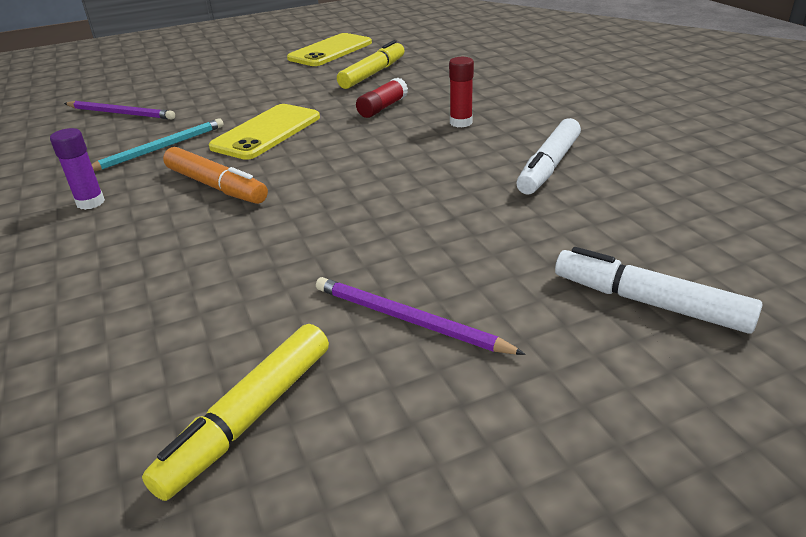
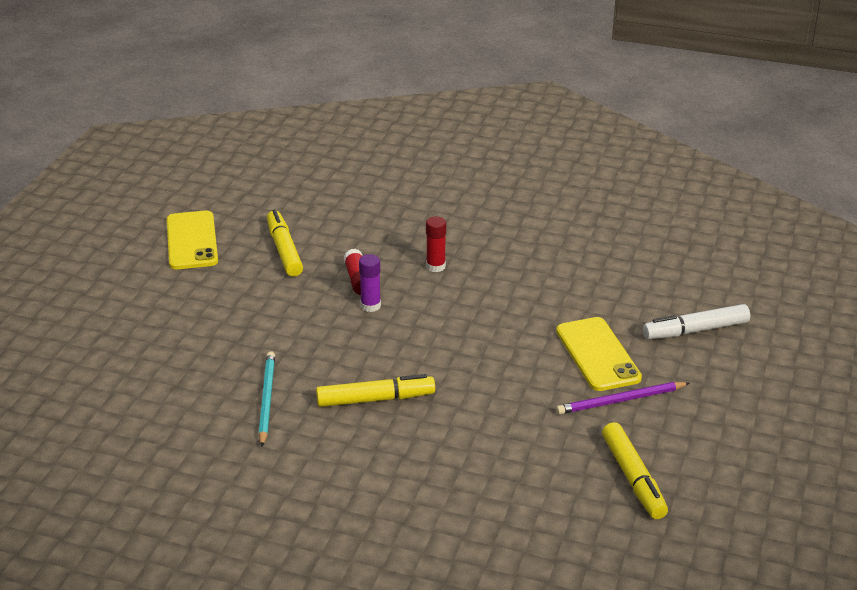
camera: 50 degrees left, 0 degrees up
purple glue stick [50,128,105,210] -> purple glue stick moved to [359,254,381,312]
purple pencil [64,101,175,120] -> none
orange marker [163,147,268,204] -> yellow marker [316,374,435,407]
yellow phone [209,104,320,160] -> yellow phone moved to [556,317,642,391]
white marker [516,118,581,194] -> none

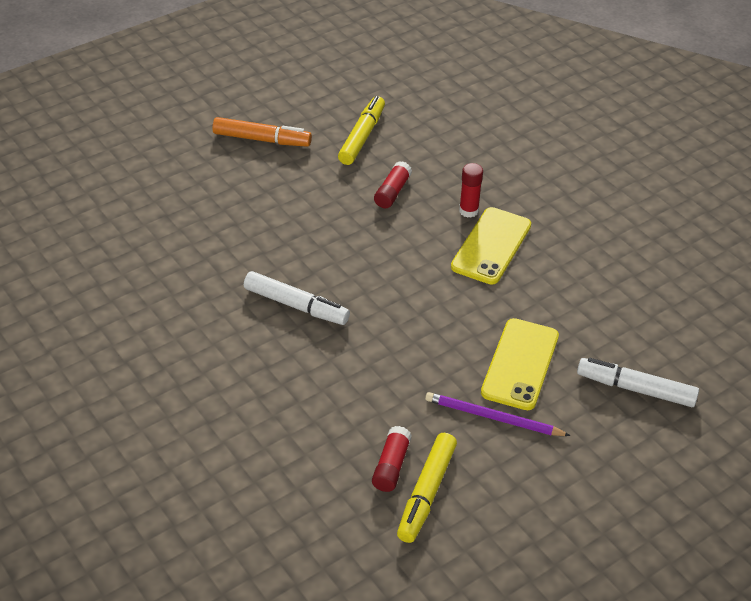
camera: 35 degrees right, 10 degrees up
yellow phone [167,211,218,269] -> yellow phone moved to [451,207,531,285]
turquoise pencil [259,351,275,447] -> none
yellow marker [316,374,435,407] -> white marker [244,271,350,325]
purple glue stick [359,254,381,312] -> none
none -> orange marker [212,117,312,147]
none -> red glue stick [372,426,412,492]

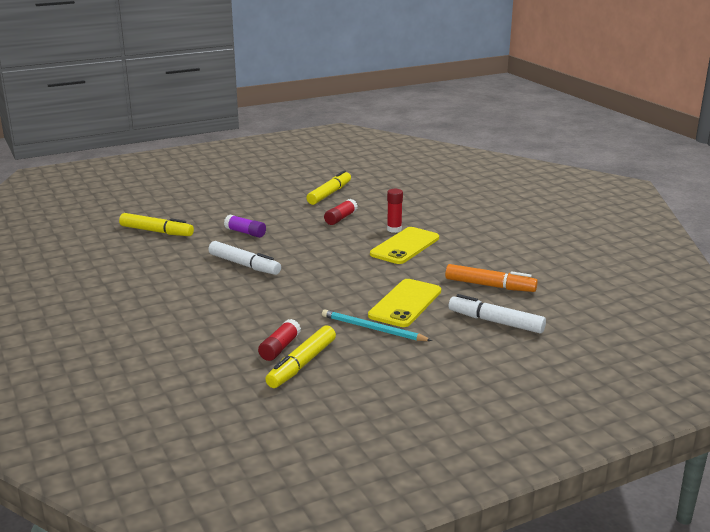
camera: 10 degrees right, 20 degrees down
orange marker [212,117,312,147] -> orange marker moved to [445,264,538,292]
purple pencil [425,392,571,436] -> turquoise pencil [322,310,432,341]
none -> yellow marker [119,213,194,236]
none -> purple glue stick [224,214,266,238]

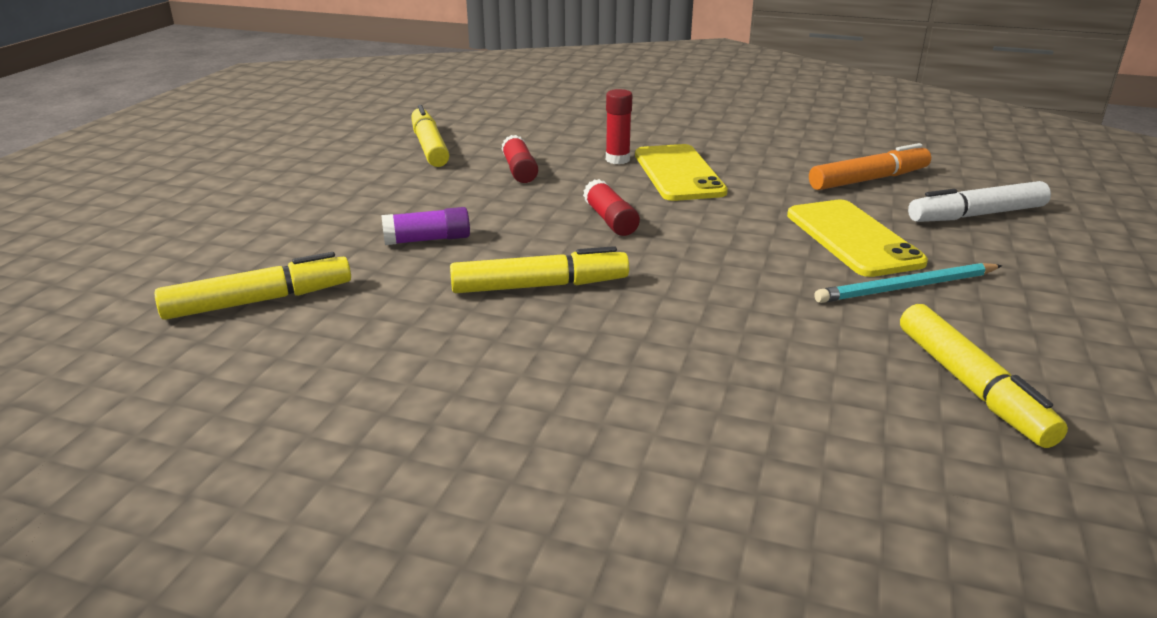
camera: 45 degrees left, 5 degrees up
white marker [208,241,281,275] -> yellow marker [450,246,629,293]
red glue stick [258,319,301,361] -> red glue stick moved to [583,179,640,236]

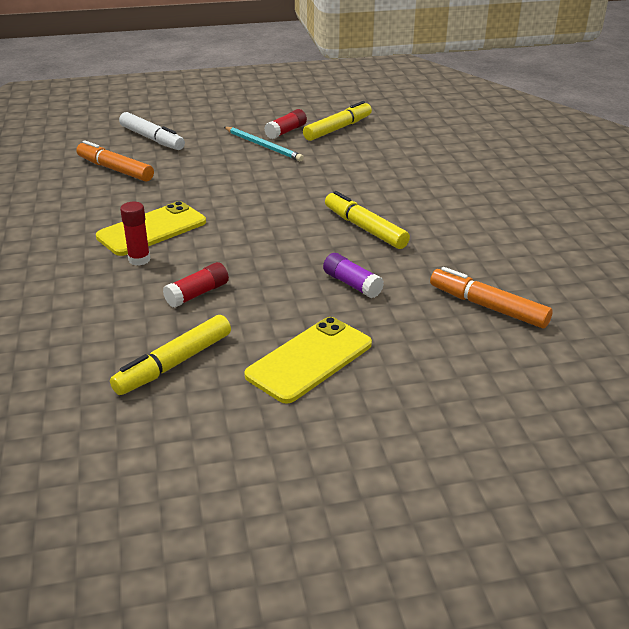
camera: 120 degrees left, 5 degrees up
yellow marker [154,252,351,320] -> orange marker [430,267,553,328]
red glue stick [583,179,640,236] -> red glue stick moved to [264,109,307,139]
yellow phone [787,200,928,277] -> yellow phone moved to [244,317,372,403]

